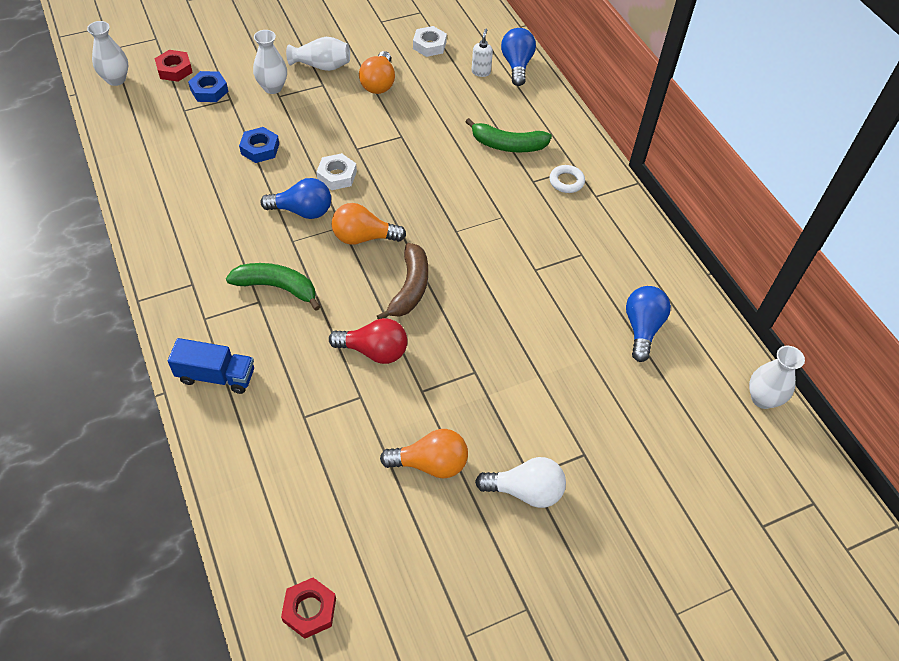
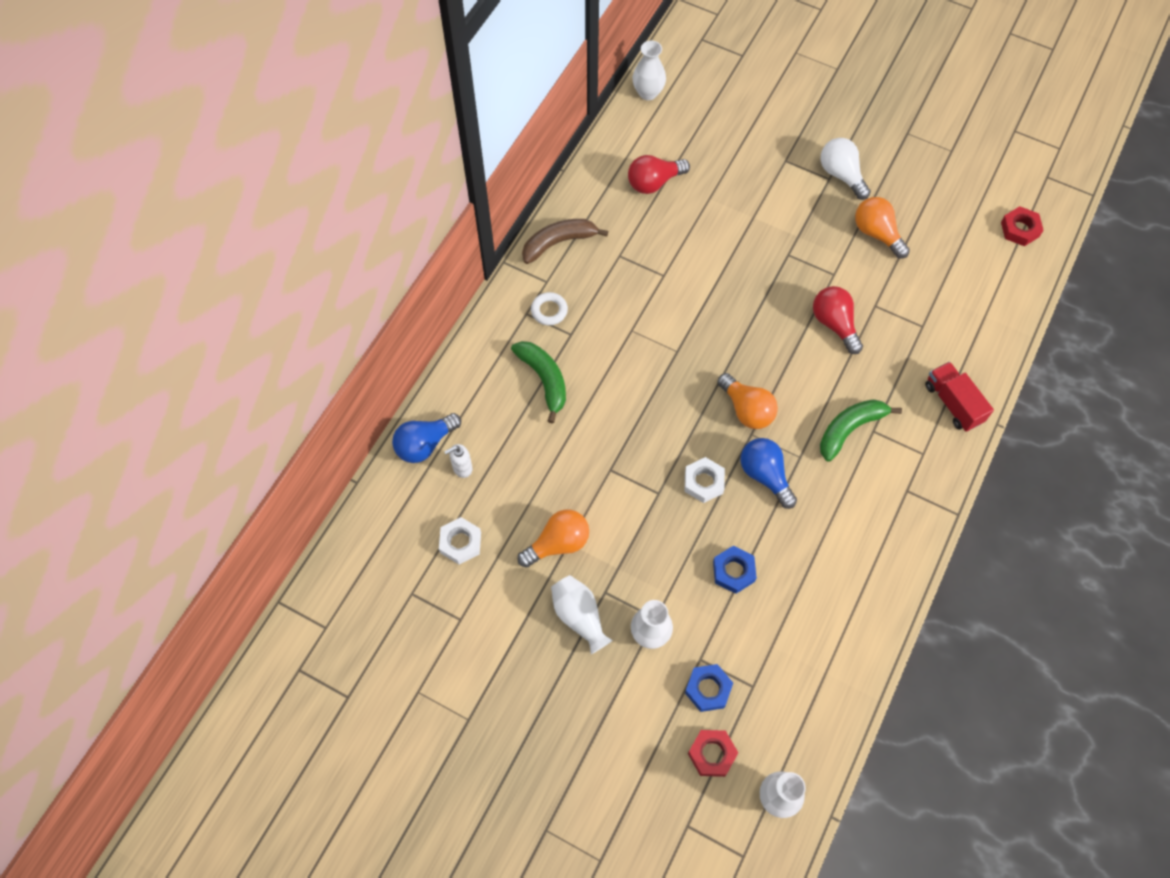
camera: 125 degrees left, 10 degrees up
blue truck [168,338,254,394] -> red truck [925,362,994,432]
green banana [226,263,321,311] -> green banana turned 75 degrees clockwise [820,399,902,461]
brown banana [377,243,428,319] -> brown banana moved to [522,219,608,264]
blue light bulb [626,286,671,362] -> red light bulb [628,155,690,194]

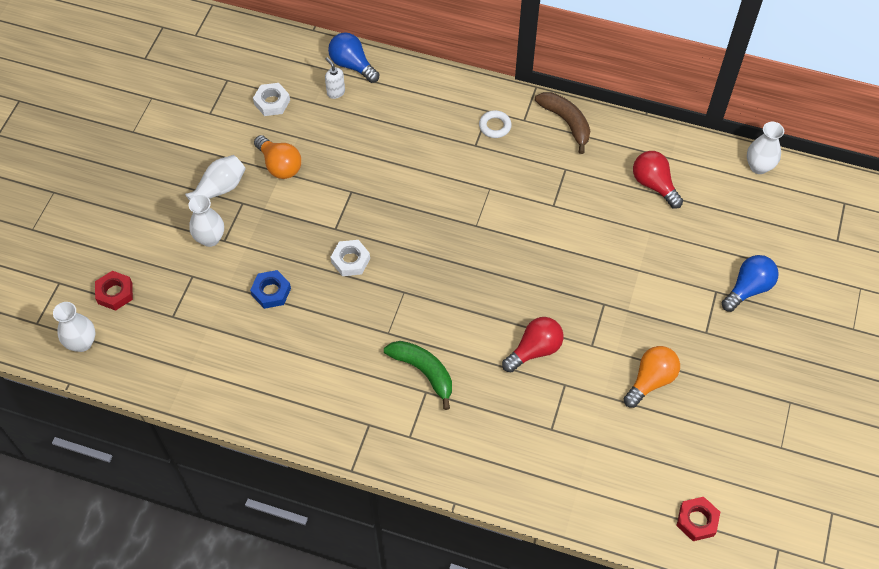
camera: 80 degrees right, 5 degrees down
green banana [511,341,566,424] -> none
blue nut [685,664,733,712] -> none
orange light bulb [717,373,778,429] -> none
blue light bulb [741,438,797,509] -> blue light bulb moved to [721,255,779,312]
white light bulb [821,138,871,200] -> none
red truck [925,362,994,432] -> none

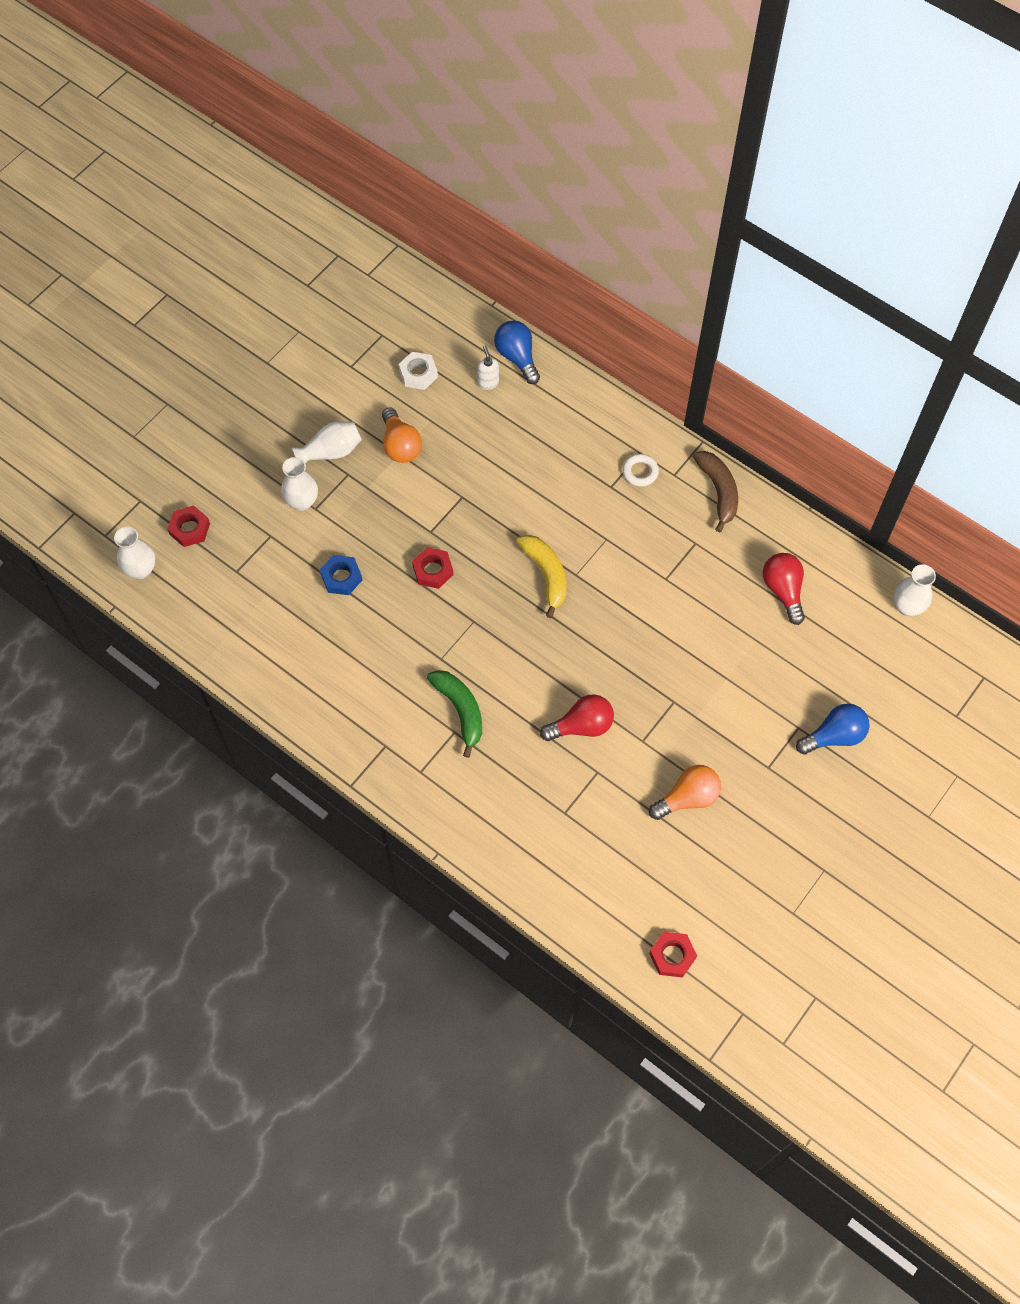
camera: 20 degrees right, 5 degrees up
white nut [331,240,370,276] -> red nut [412,547,453,589]
none -> yellow banana [516,535,566,618]

